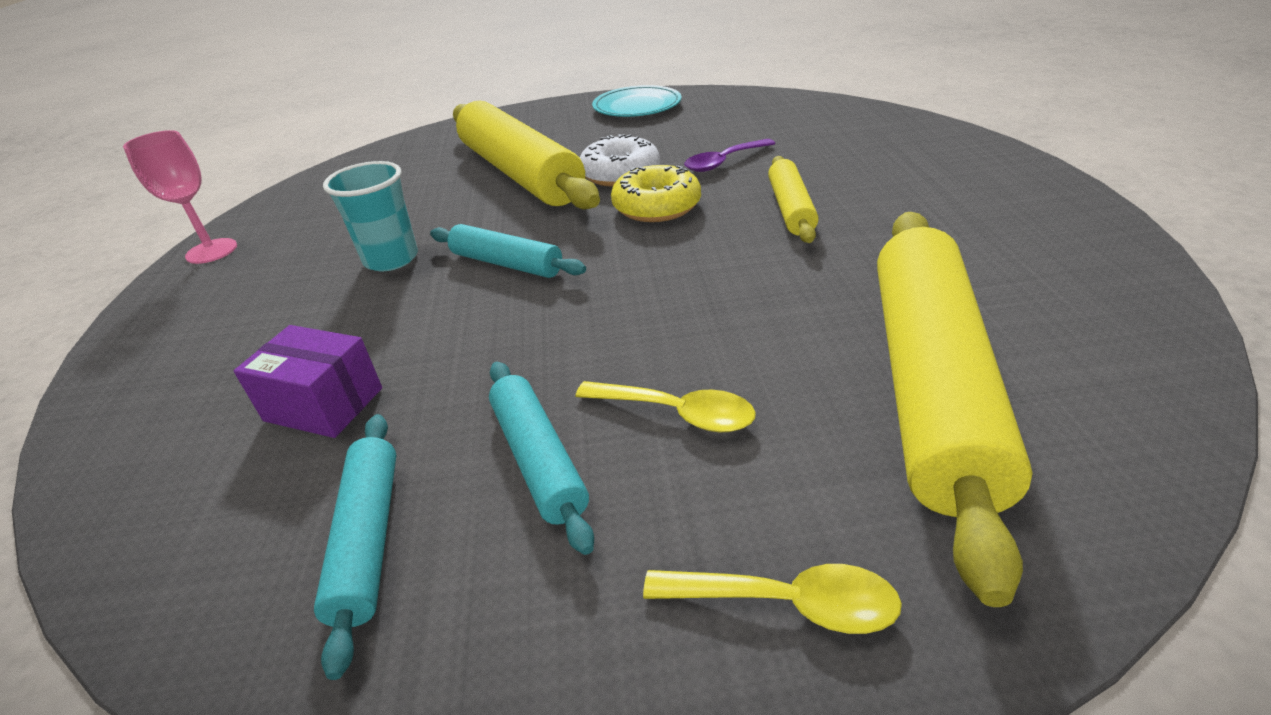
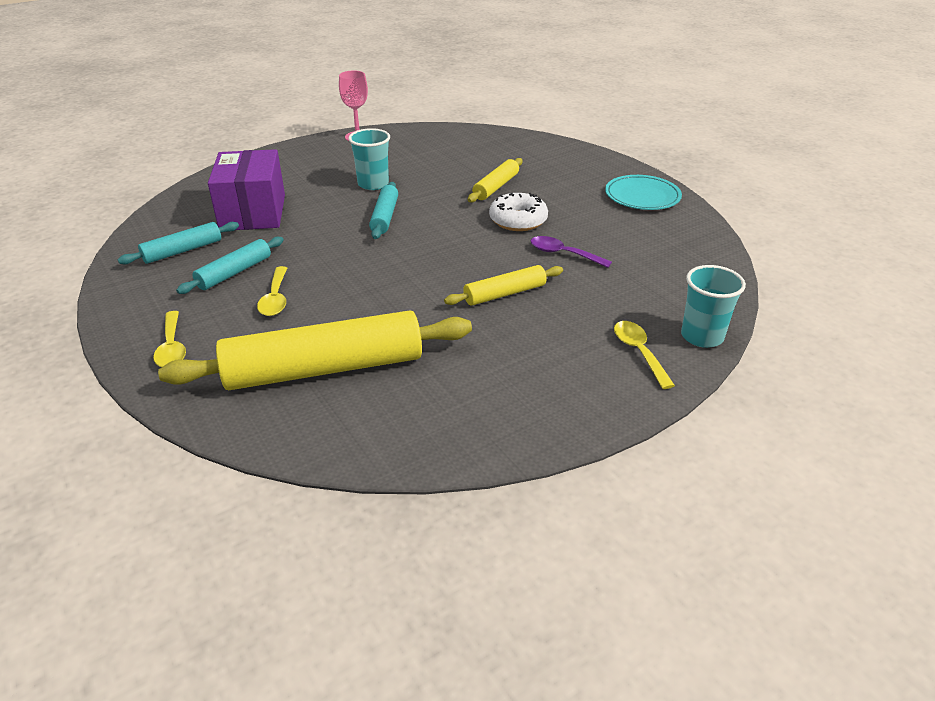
camera: 60 degrees right, 0 degrees up
purple box [234,325,382,438] -> purple box [208,149,285,230], size x1.71
yellow rolling pin [453,100,600,209] -> yellow rolling pin [468,158,523,202], size x0.50
yellow donut [611,165,701,222] -> none
none -> yellow spoon [614,321,675,389]
none -> turquoise cup [681,265,746,348]

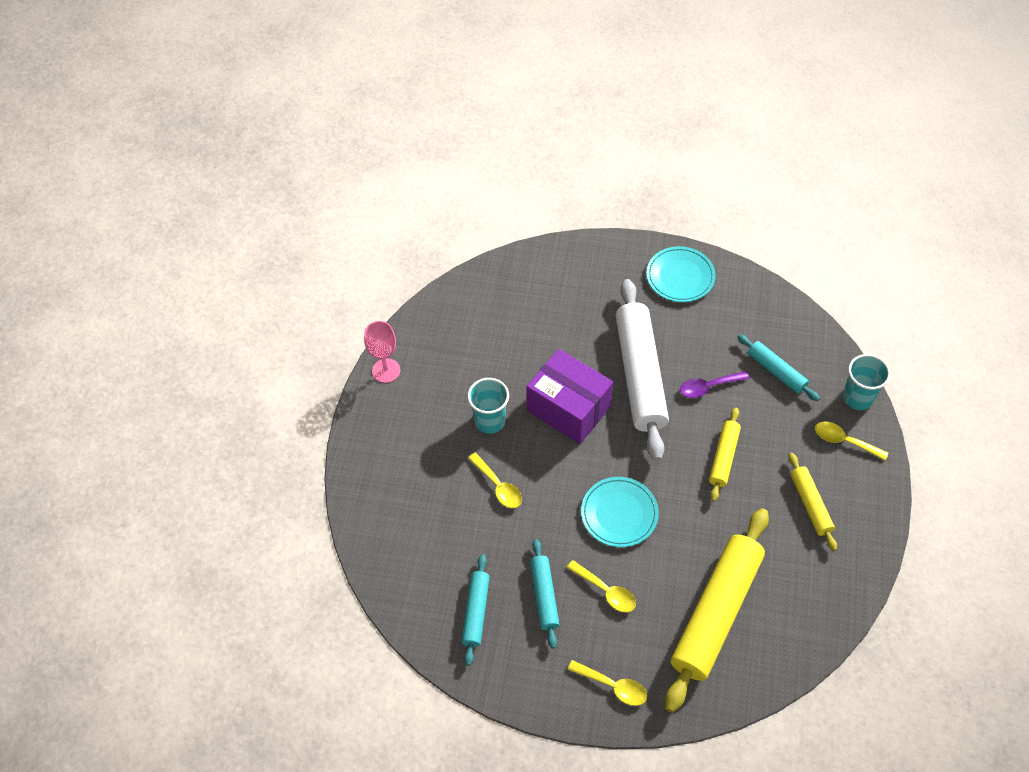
camera: 45 degrees left, 20 degrees up
purple box [208,149,285,230] -> purple box moved to [526,349,613,444]
turquoise rolling pin [369,182,398,239] -> turquoise rolling pin moved to [738,334,820,401]
yellow rolling pin [468,158,523,202] -> yellow rolling pin moved to [788,453,837,551]
white donut [489,193,548,231] -> white rolling pin [616,279,669,461]
none -> yellow spoon [468,453,522,508]
none -> turquoise plate [581,477,659,547]

